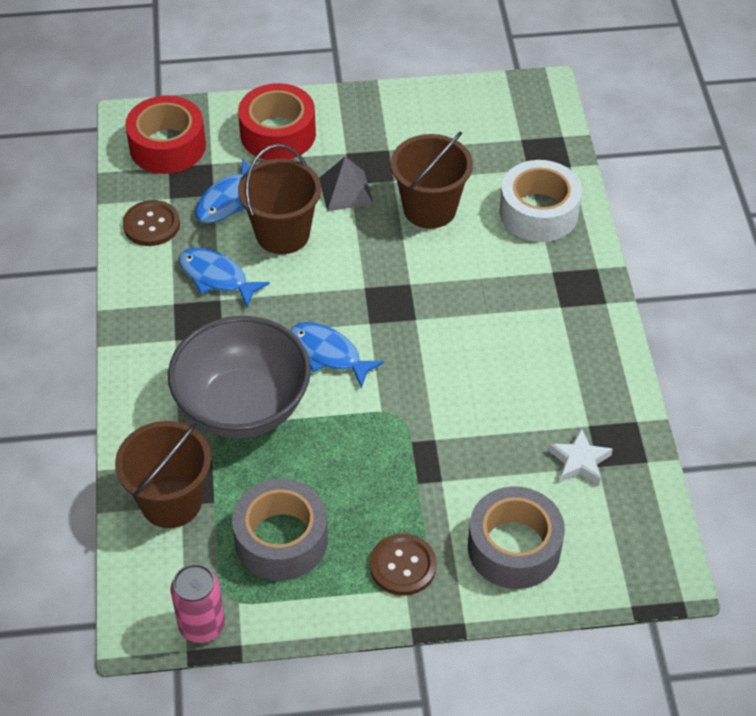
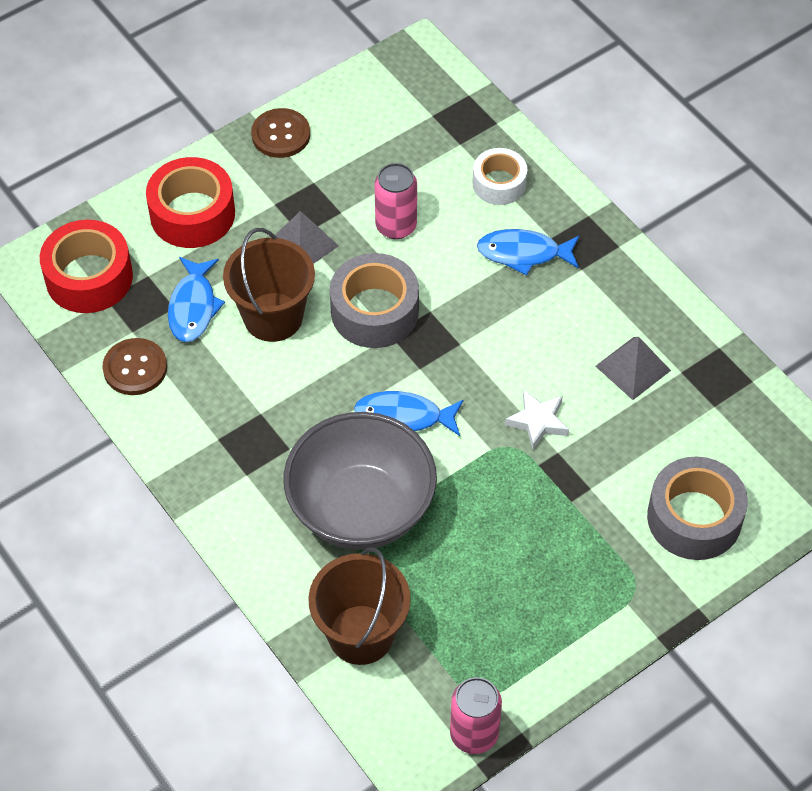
camera: 30 degrees left, 5 degrees up
blue fish [179,248,270,308] -> blue fish moved to [477,229,580,276]
grey tape [232,479,328,581] -> grey tape moved to [330,253,419,348]
brown button [370,533,437,596] -> brown button moved to [251,108,310,158]
brown bucket [391,132,473,229] -> pink can [375,163,417,239]
white tape [500,160,582,242] -> white tape [473,148,527,205], size x0.64
white star [548,428,613,485] -> white star moved to [505,390,569,450]
none -> grey pyramid [595,337,671,400]

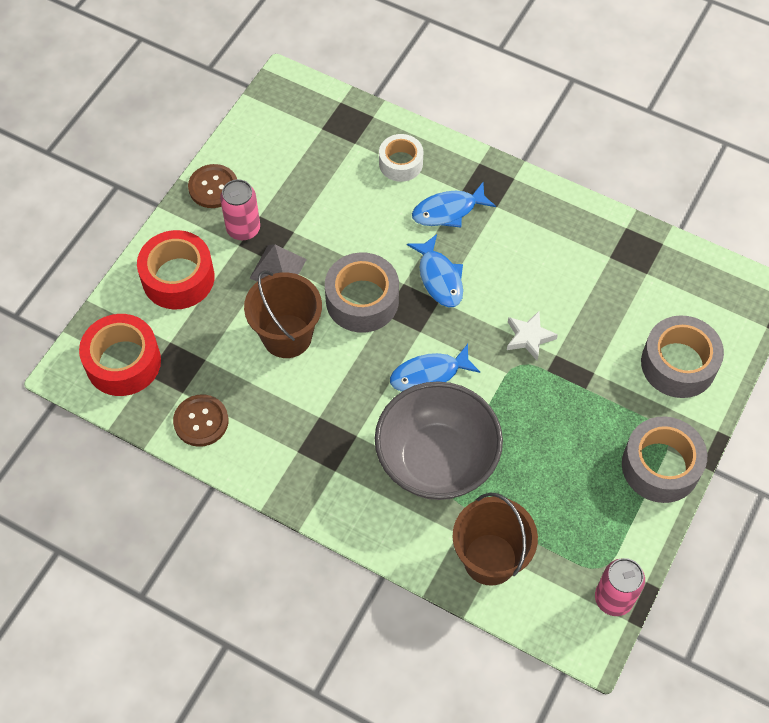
camera: 25 degrees left, 5 degrees up
blue fish [168,257,225,342] -> blue fish moved to [407,234,463,307]
pink can [375,163,417,239] -> pink can moved to [220,179,260,240]
grey pyramid [595,337,671,400] -> none
none -> grey tape [622,416,707,503]

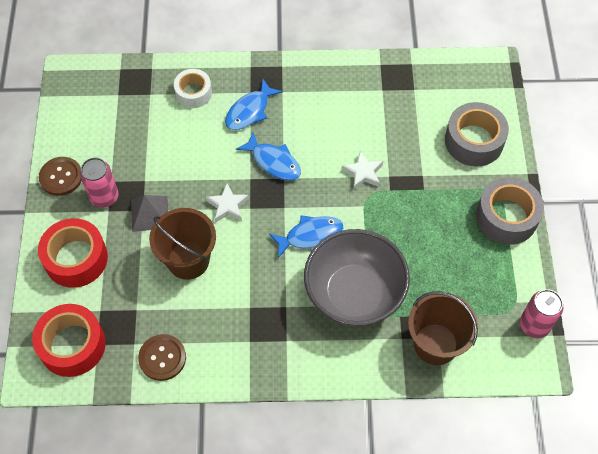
camera: 30 degrees left, 0 degrees up
grey tape [325,252,399,333] -> white star [206,183,249,223]
blue fish [390,344,480,391] -> blue fish turned 150 degrees counterclockwise [269,215,343,258]

